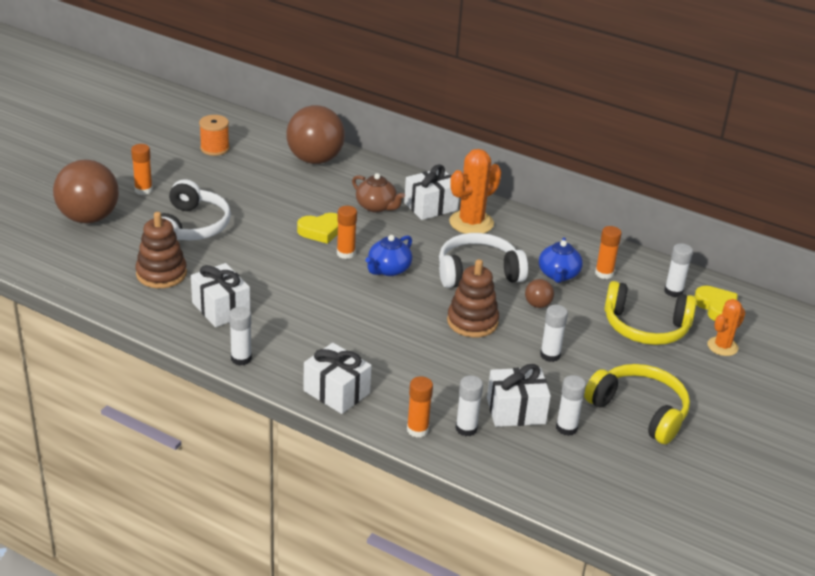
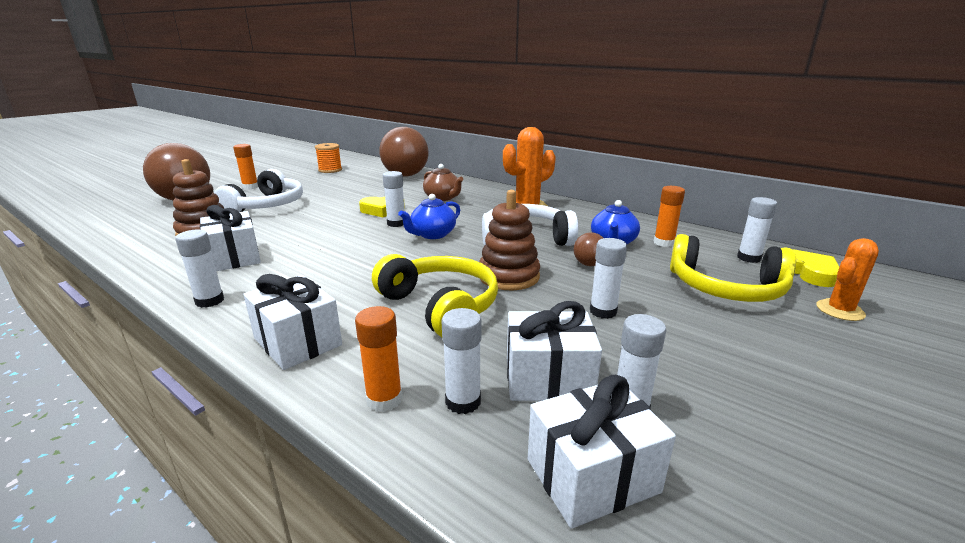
camera: 10 degrees right, 10 degrees down
orange glue stick [337,206,357,259] -> white glue stick [383,171,404,227]
white gift [404,164,459,220] -> white gift moved to [528,375,676,529]
yellow headphones [584,364,690,444] -> yellow headphones moved to [372,254,498,337]

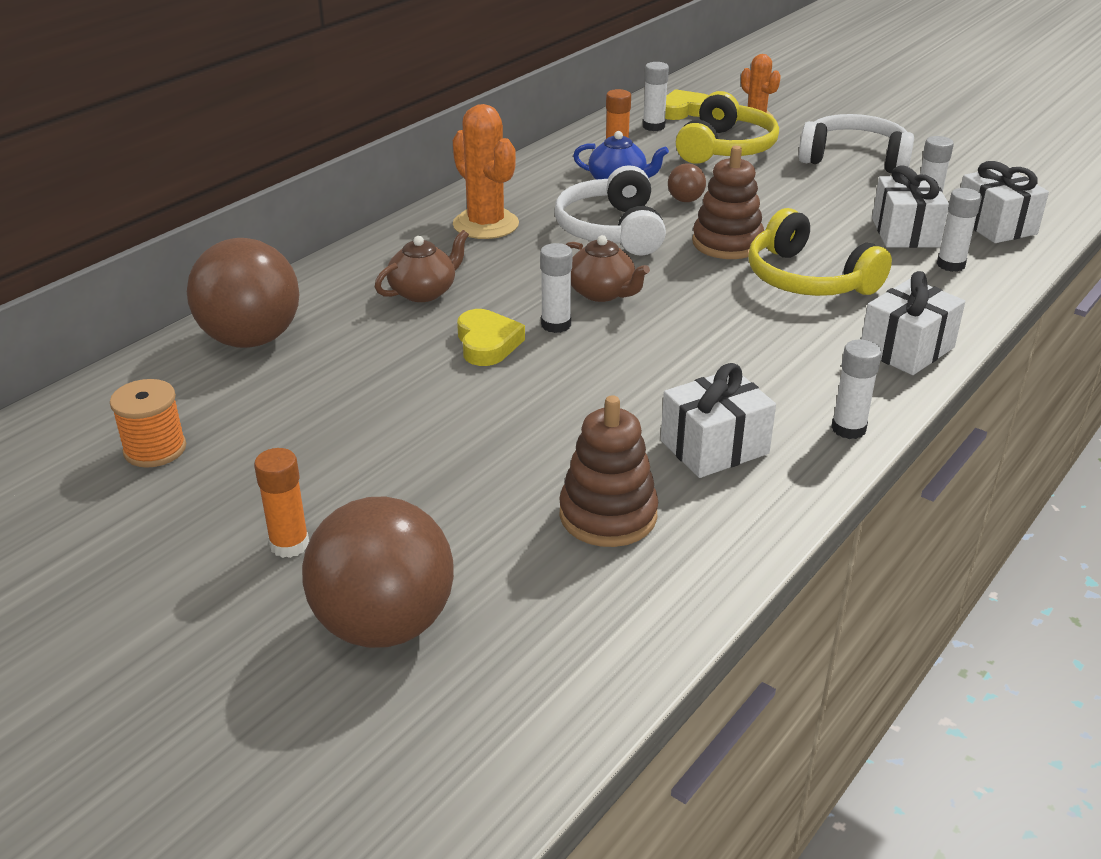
camera: 90 degrees left, 10 degrees up
white headphones [214,169,303,212] -> white headphones moved to [799,114,914,173]
orange glue stick [355,306,402,412] -> none
yellow headphones [372,254,498,337] -> yellow headphones turned 90 degrees counterclockwise [748,208,892,296]
blue teapot [398,194,460,239] -> brown teapot [565,235,650,302]
white glue stick [590,238,627,319] -> none

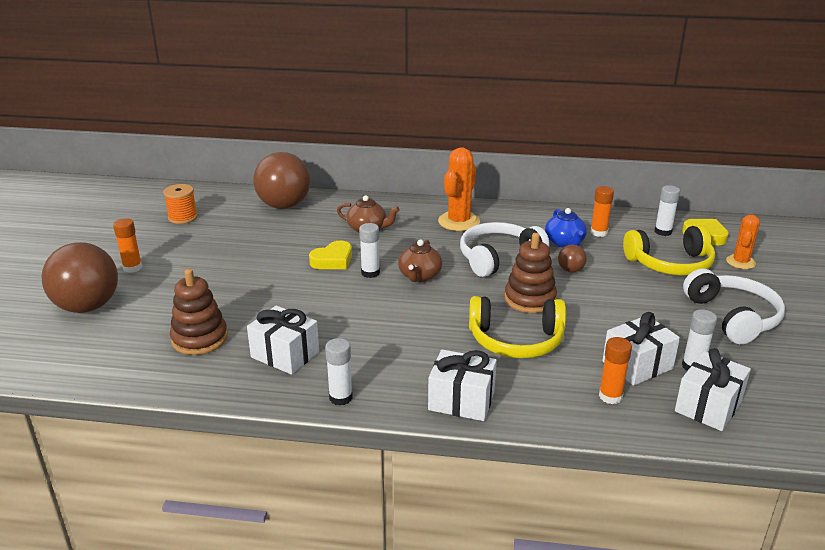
camera: 60 degrees right, 5 degrees down
yellow headphones [748,208,892,296] -> yellow headphones turned 105 degrees counterclockwise [469,296,566,358]
white glue stick [937,188,982,272] -> orange glue stick [599,337,632,404]

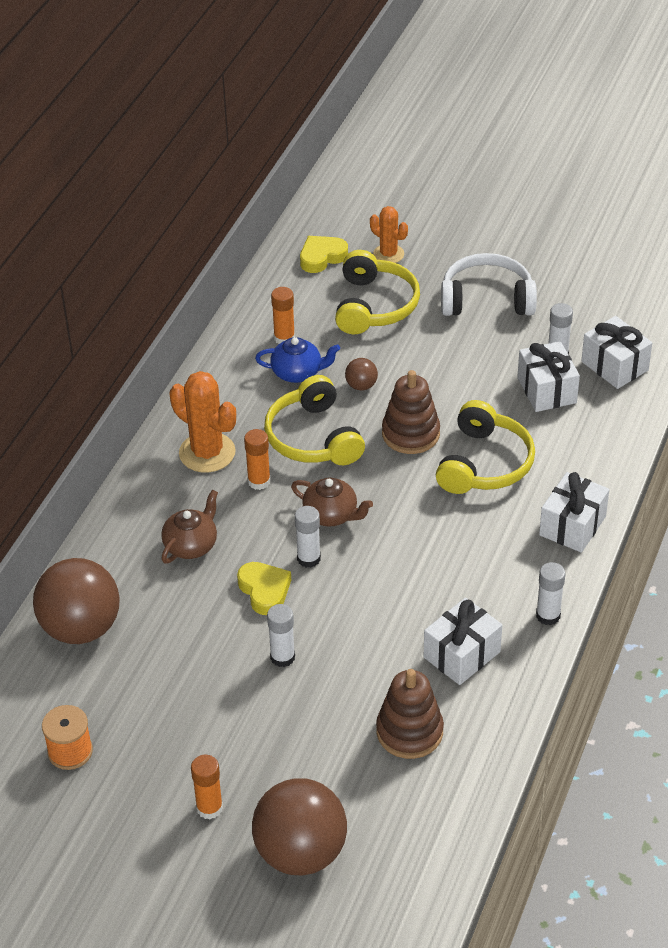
camera: 75 degrees left, 15 degrees up
white headphones [460,222,549,277] -> yellow headphones [264,375,365,465]
orange glue stick [599,337,632,404] -> orange glue stick moved to [244,429,271,490]
white glue stick [654,185,680,236] -> white glue stick moved to [267,604,295,667]

